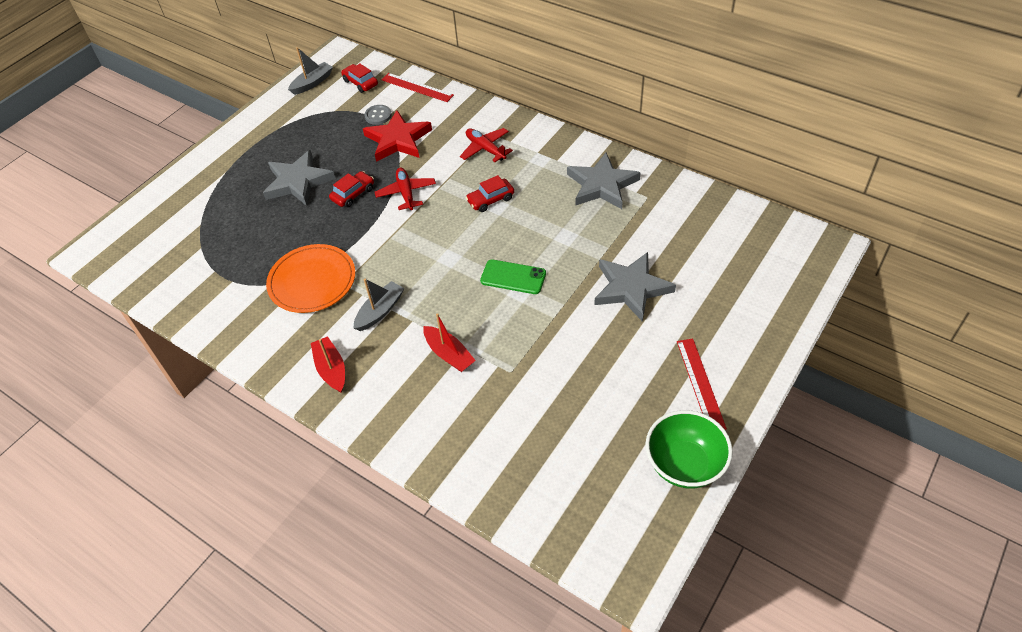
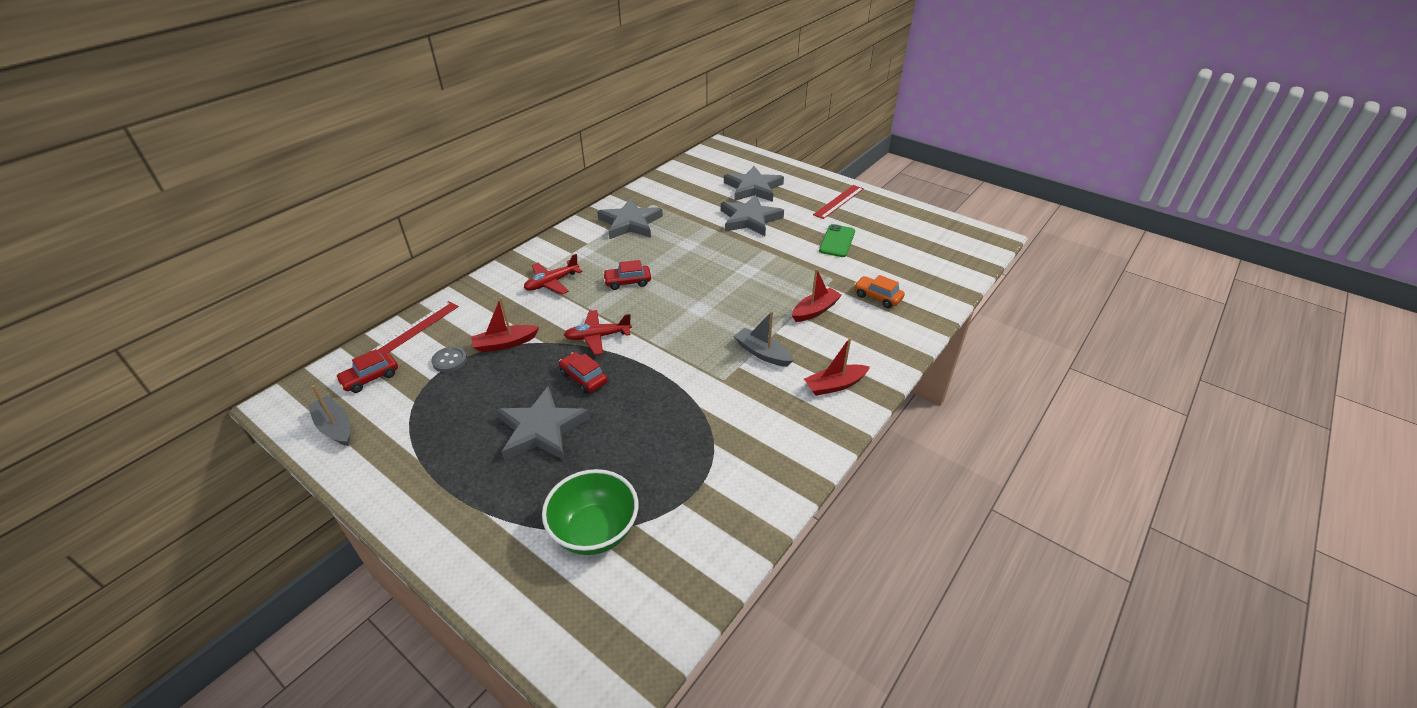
camera: 90 degrees left, 10 degrees down
orange plate [266,244,355,313] -> none
red star [363,110,432,162] -> red boat [471,297,539,353]
red car [466,175,514,212] -> red car turned 105 degrees clockwise [603,260,651,290]
green phone [480,259,546,294] -> green phone moved to [819,224,855,257]
green bowl [646,410,733,489] -> green bowl moved to [542,469,638,555]
red ruler [677,339,727,430] -> red ruler turned 45 degrees counterclockwise [813,185,864,219]
none -> grey star [724,166,784,202]
none -> orange car [854,275,905,308]

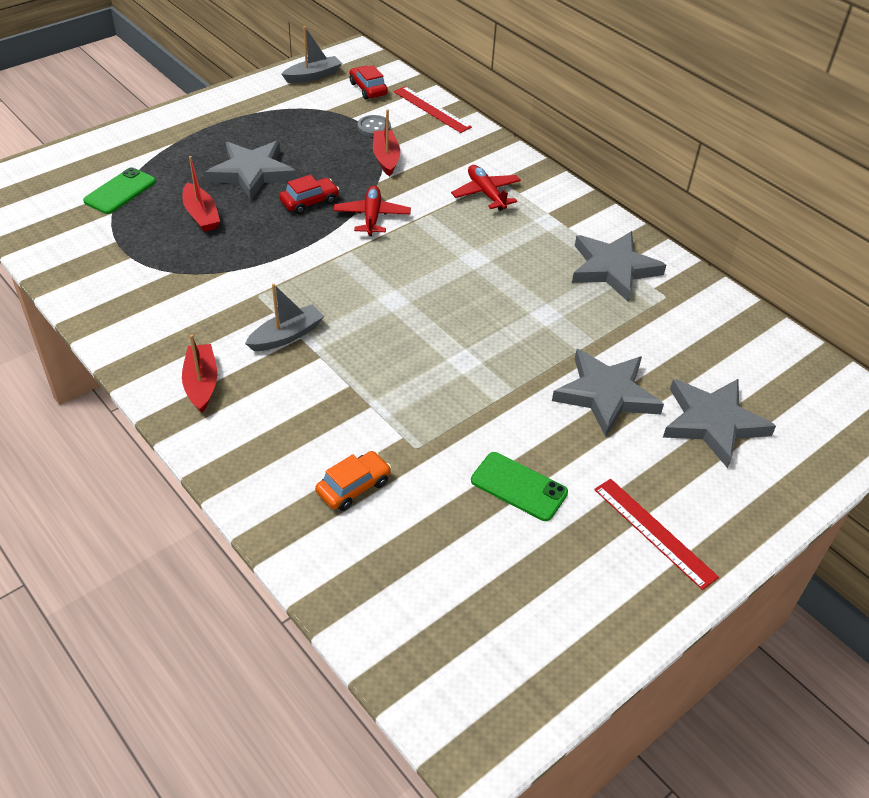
camera: 100 degrees right, 5 degrees up
green bowl [542,469,638,555] -> green phone [83,167,156,214]
red car [603,260,651,290] -> none
red boat [792,269,842,322] -> red boat moved to [182,156,220,232]

